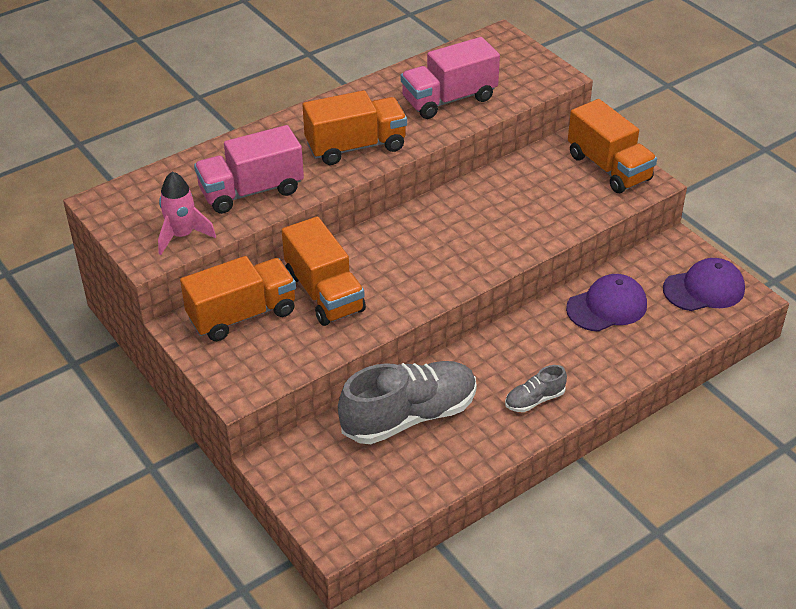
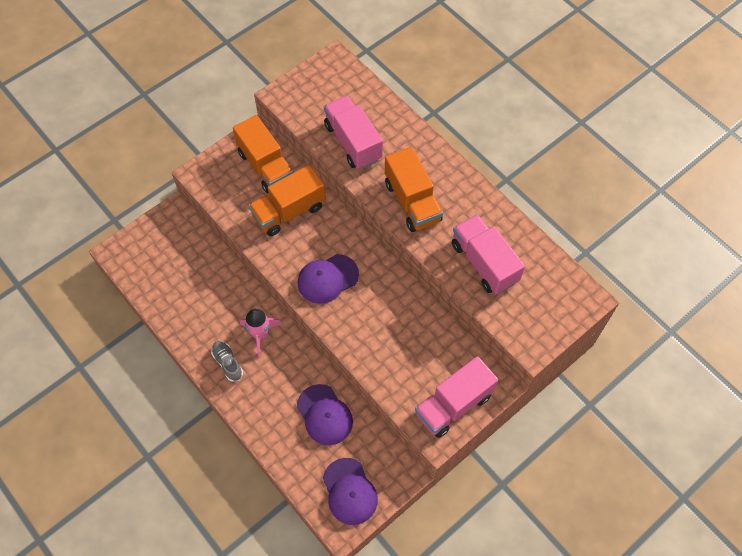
camera: 85 degrees right, 20 degrees up
pink rocket [158,171,216,255] -> pink rocket moved to [240,309,282,357]
grey shoe [338,361,477,444] -> none
orange truck [568,99,657,193] -> pink truck [415,356,498,438]
none -> purple cap [298,254,359,304]

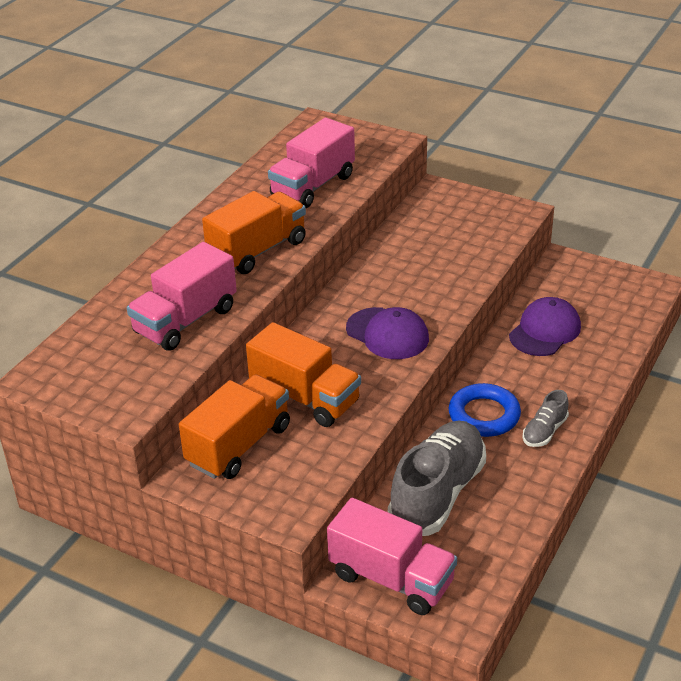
camera: 110 degrees left, 25 degrees down
pink rocket [240,309,282,357] -> blue ring [449,383,521,437]
purple cap [323,458,378,525] -> none
pink truck [415,356,498,438] -> pink truck moved to [327,498,457,615]
none -> grey shoe [388,420,486,536]

